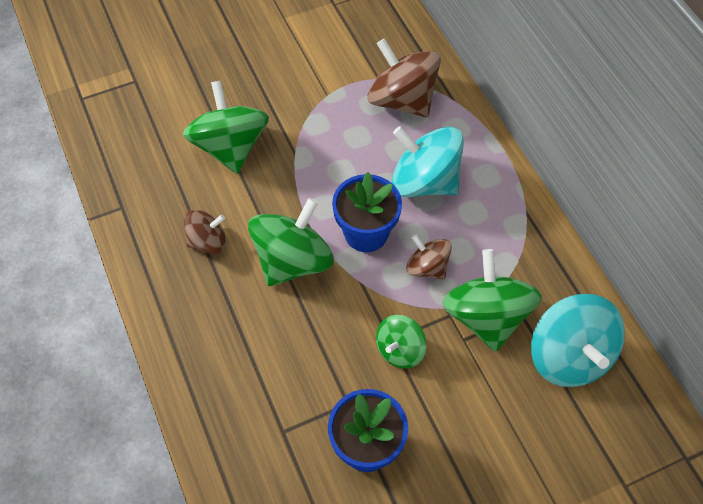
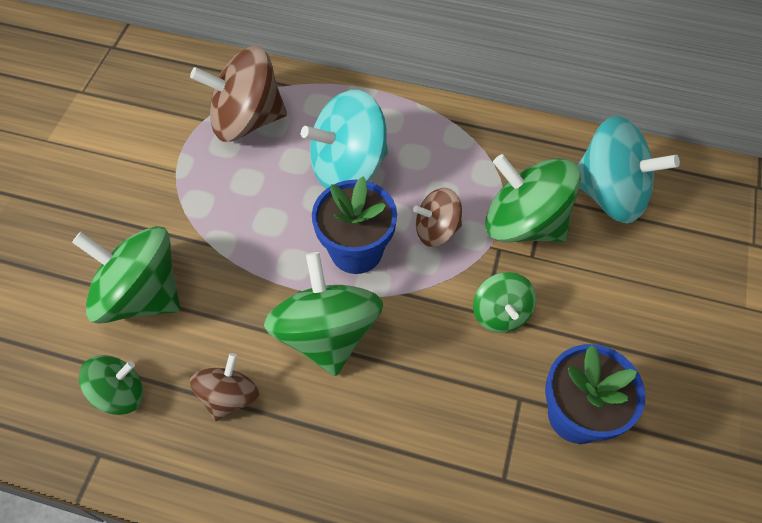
camera: 50 degrees left, 0 degrees up
none -> green spinning top [79,355,143,415]

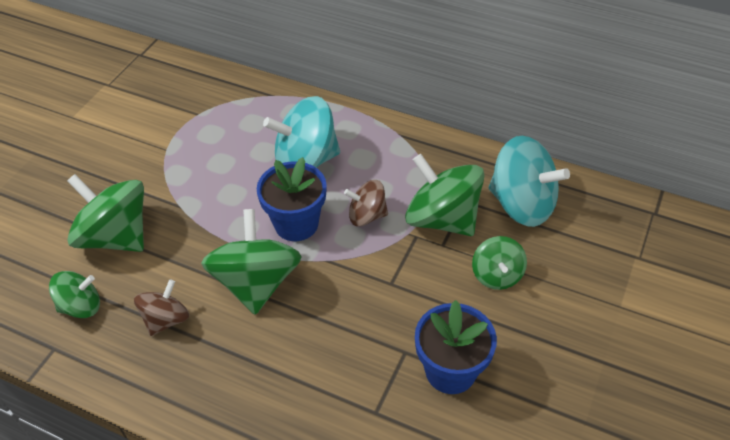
camera: 10 degrees right, 10 degrees down
brown spinning top [190,46,287,142] -> none
green spinning top [473,272,536,333] -> green spinning top moved to [472,236,527,290]

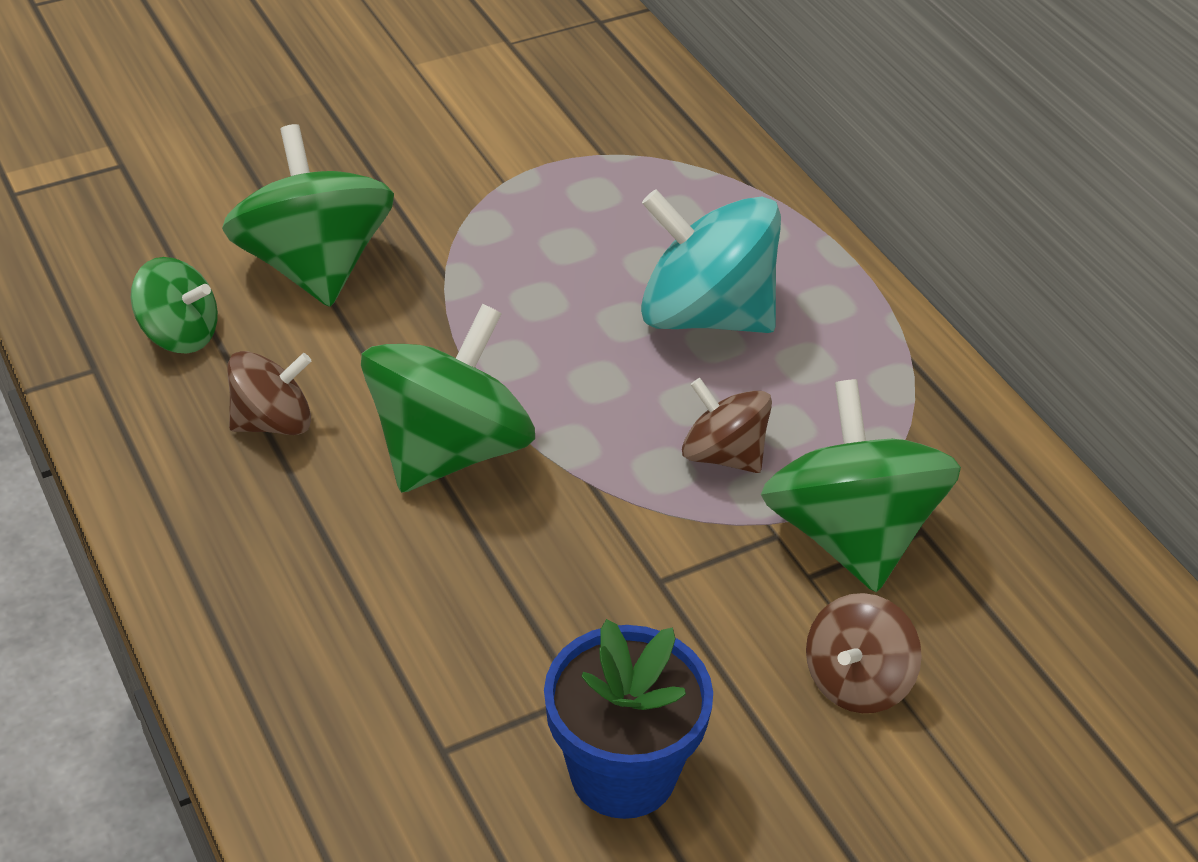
camera: 35 degrees right, 5 degrees down
blue flower pot [257,157,327,241] -> none
green spinning top [472,236,527,290] -> brown spinning top [806,593,922,713]
turquoise spinning top [489,136,570,227] -> none

